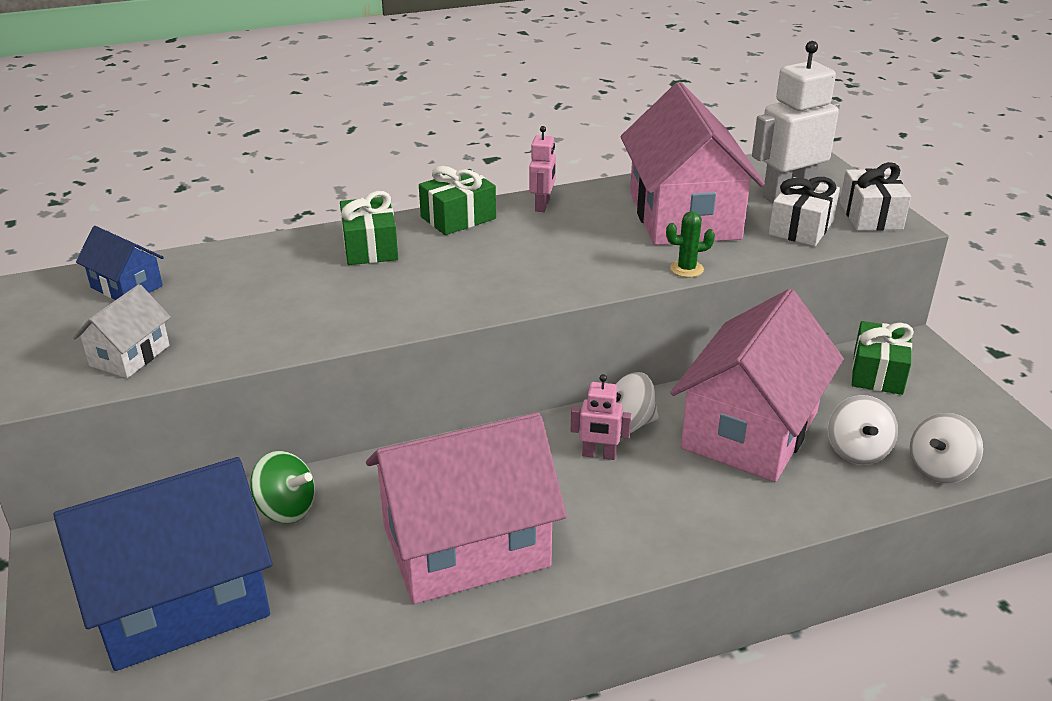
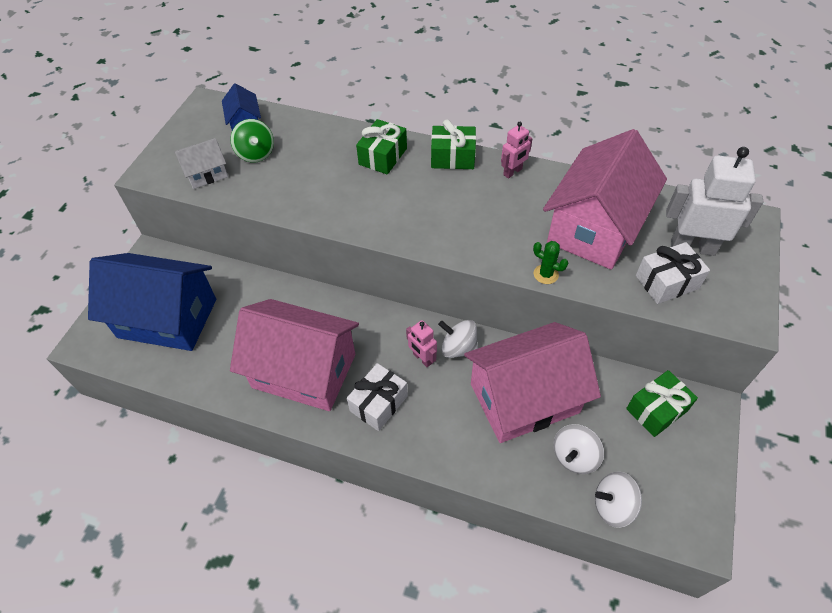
camera: 40 degrees right, 20 degrees up
green spinning top [250,451,315,524] -> green spinning top moved to [230,119,274,163]
white gift [840,162,911,231] -> white gift moved to [347,363,408,431]

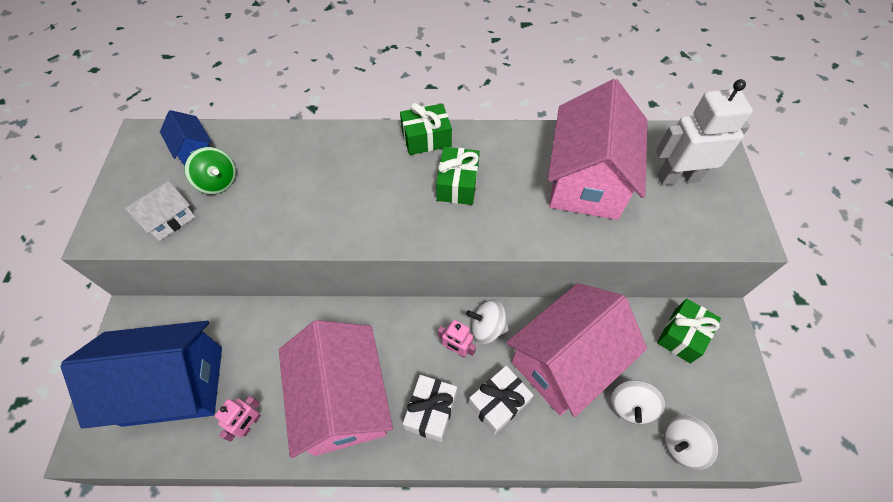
camera: 20 degrees left, 5 degrees up
pink house [230,299,359,411] -> pink house turned 75 degrees clockwise [279,320,393,458]
green gift [356,119,407,174] -> green gift moved to [436,147,480,205]
pink robot [501,122,533,179] -> pink robot moved to [215,396,261,442]
green cactus [533,241,568,284] -> none
white gift [636,242,710,304] -> white gift moved to [468,366,534,435]

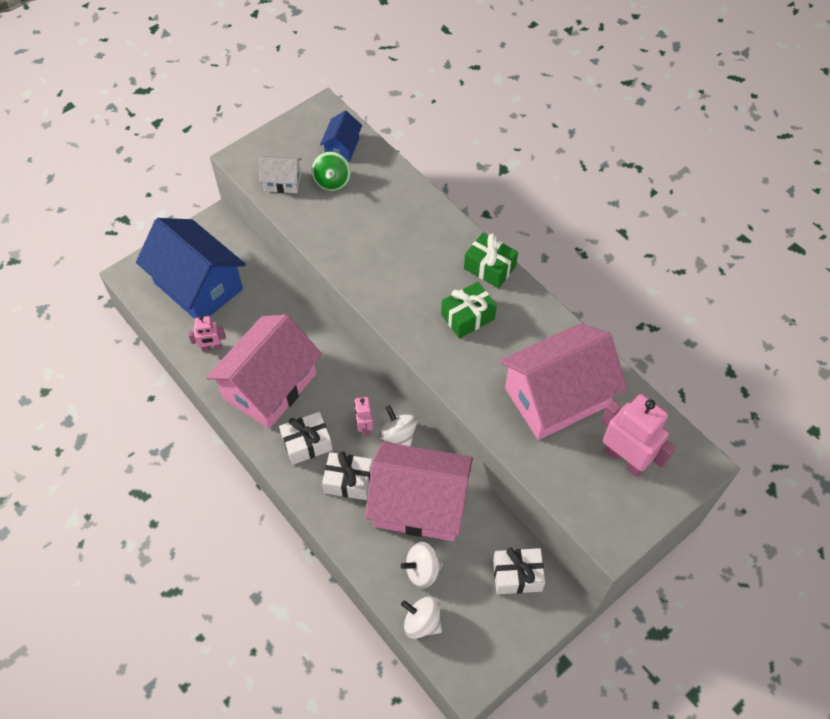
camera: 50 degrees right, 0 degrees up
white robot [656,79,753,185] -> pink robot [601,394,676,477]
green gift [657,299,721,363] -> white gift [493,548,545,594]

